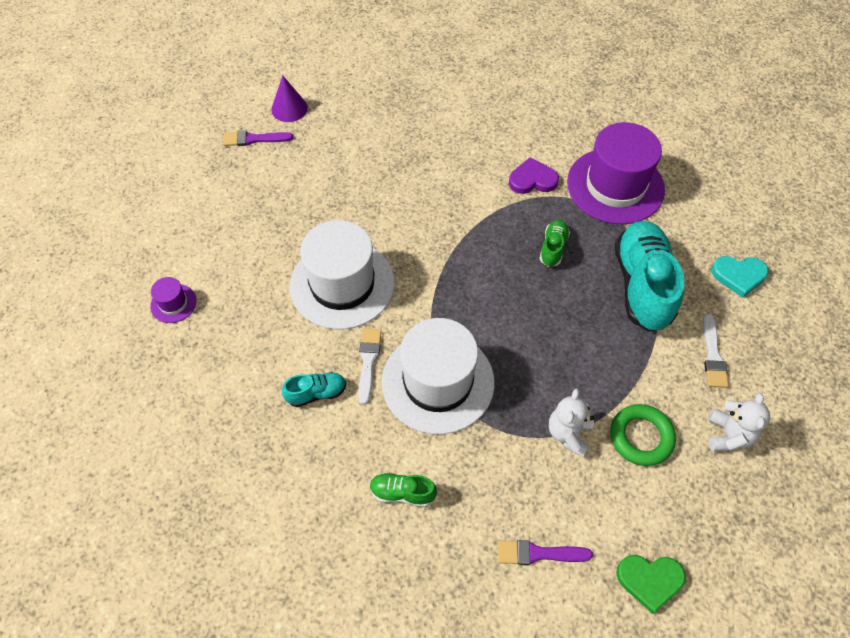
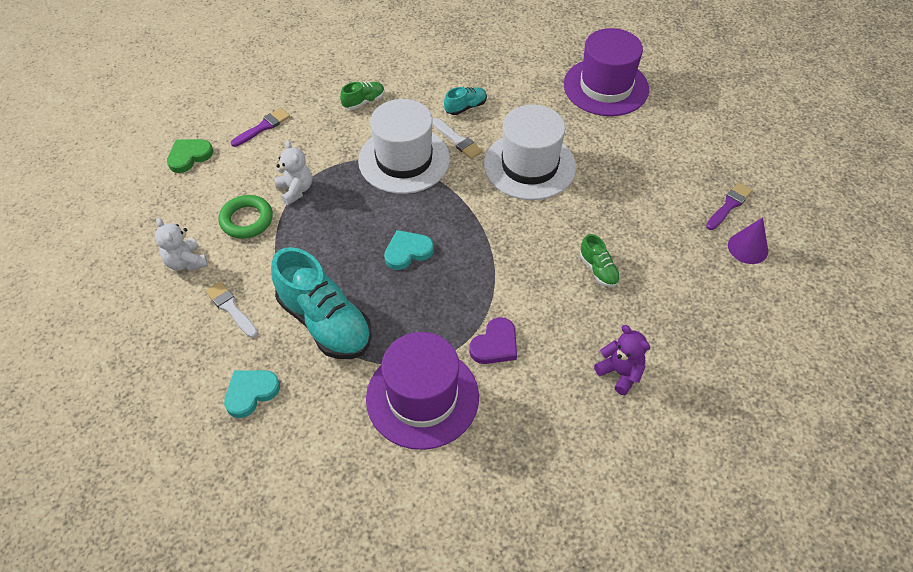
camera: 135 degrees right, 5 degrees down
purple hat [150,277,196,323] -> purple hat [564,28,649,116], size x2.34
turquoise shoe [282,372,346,407] -> turquoise shoe turned 150 degrees counterclockwise [444,87,487,115]
green shoe [539,220,570,267] -> green shoe moved to [580,234,620,287]
none -> turquoise heart [384,230,434,270]
none -> purple teddy bear [594,325,650,395]

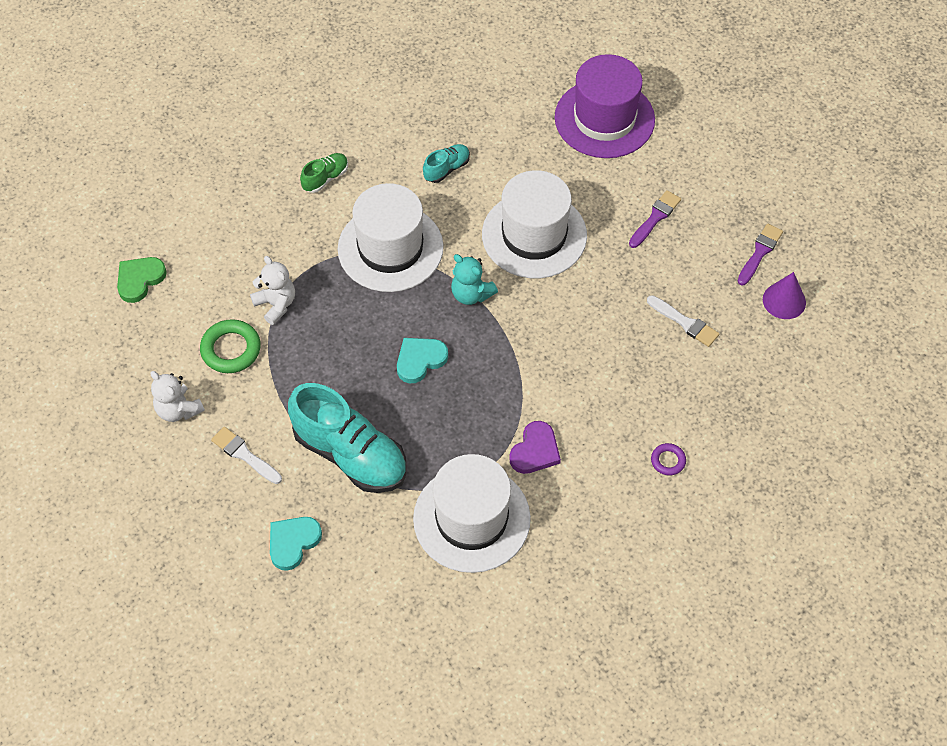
camera: 10 degrees left, 5 degrees up
purple brush [231,108,290,147] -> purple brush moved to [629,190,681,248]
purple hat [366,332,479,450] -> white hat [413,454,531,573]
white brush [432,118,483,159] -> white brush moved to [647,295,719,347]
green shoe [580,234,620,287] -> none
purple teddy bear [594,325,650,395] -> purple ring [651,443,686,476]
none -> turquoise teddy bear [451,254,498,305]

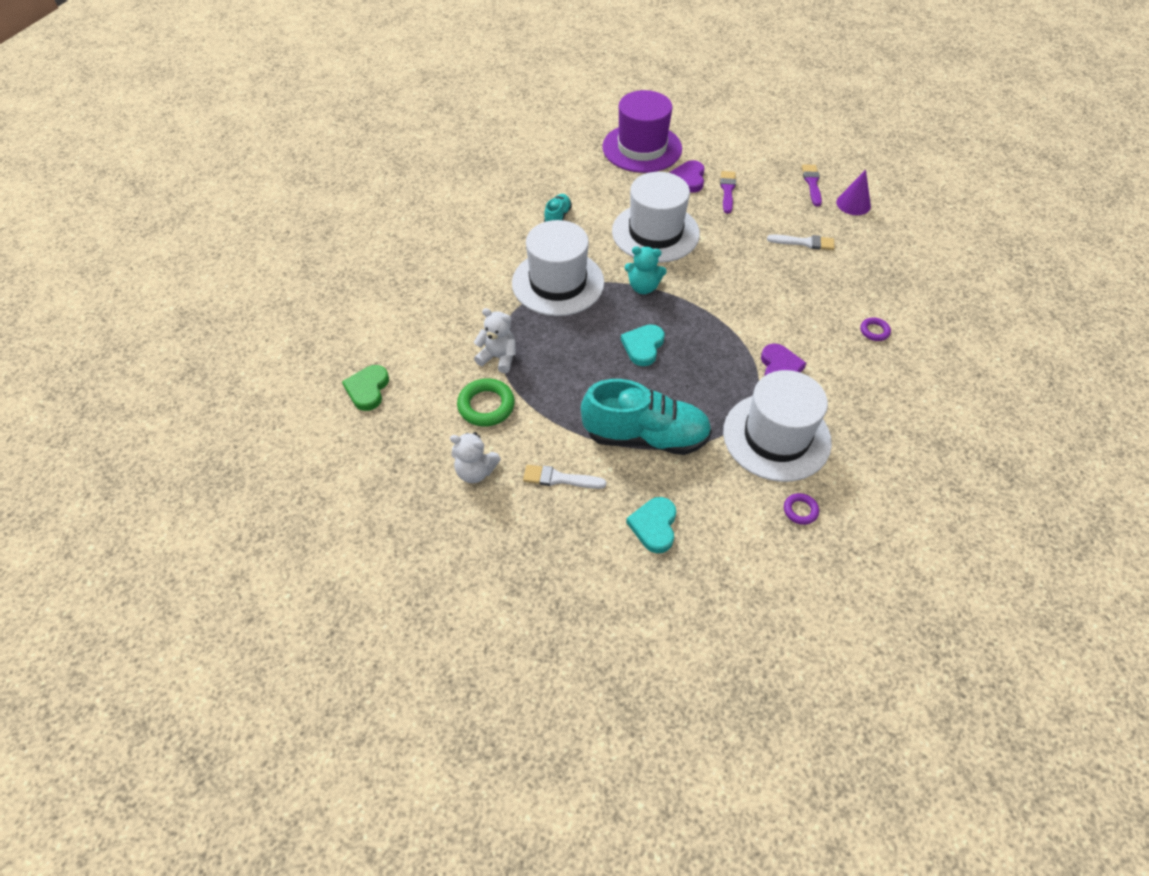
camera: 30 degrees left, 5 degrees down
green shoe [300,153,348,193] -> none
none -> purple heart [669,160,705,193]
none -> purple ring [784,493,819,525]

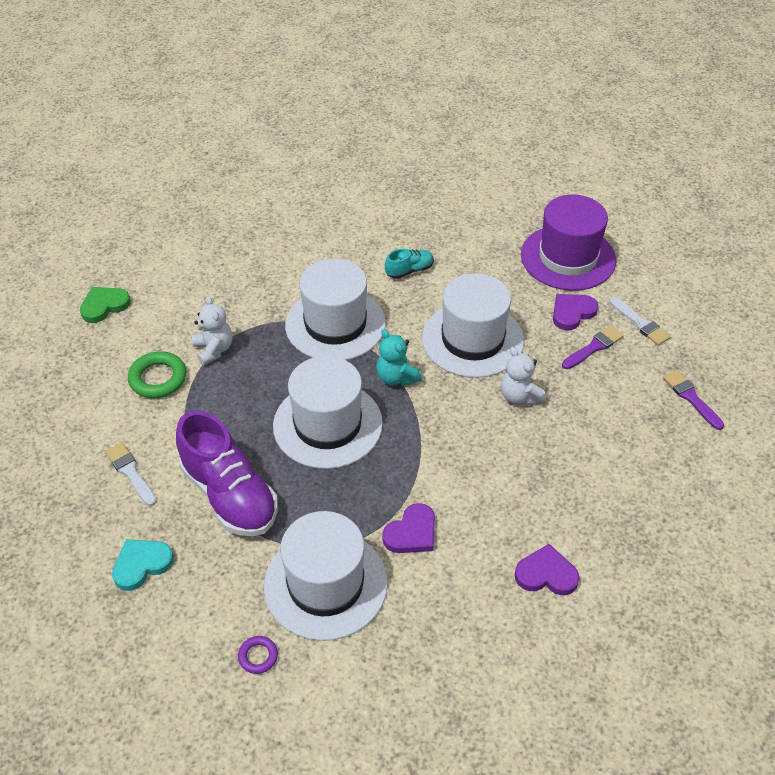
camera: 45 degrees right, 5 degrees down
white teddy bear [450,432,501,483] -> white teddy bear moved to [501,347,546,405]
turquoise shoe [581,379,712,455] -> purple shoe [176,411,278,536]
turquoise heart [621,324,665,366] -> white hat [273,356,383,469]
white brush [767,234,834,250] -> white brush moved to [609,297,670,346]
purple brush [802,165,822,206] -> purple brush turned 75 degrees counterclockwise [663,370,724,430]
purple cone [836,170,871,215] -> none
purple ring [860,318,891,341] -> purple heart [515,544,579,595]

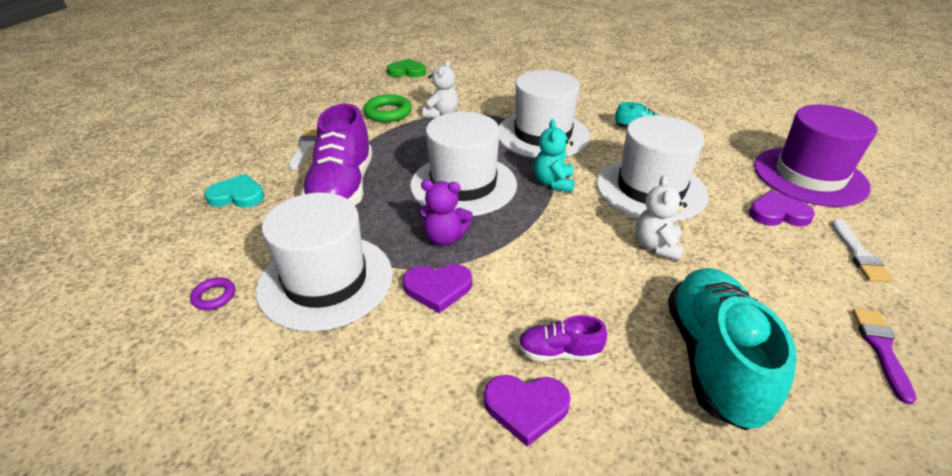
camera: 40 degrees right, 10 degrees down
purple heart [515,544,579,595] -> purple heart turned 135 degrees clockwise [484,375,571,446]
purple brush [562,326,624,369] -> none
none -> purple teddy bear [419,180,473,246]
none -> purple shoe [518,315,607,361]
none -> turquoise shoe [668,268,797,431]

